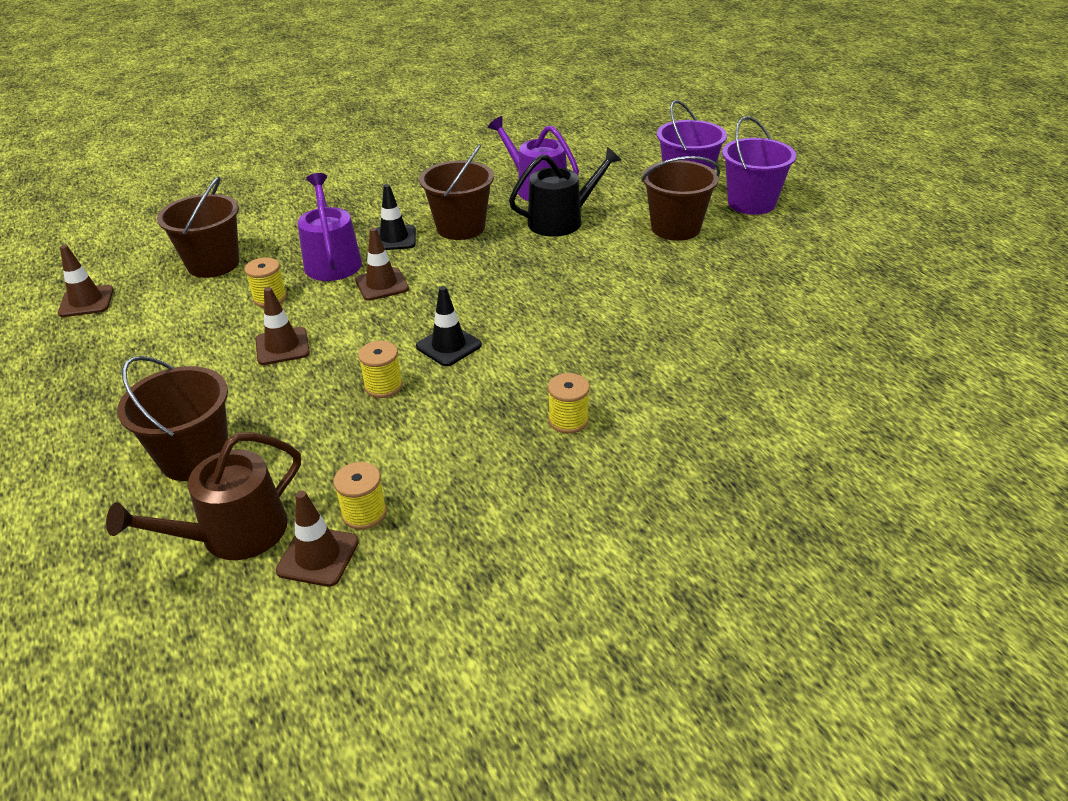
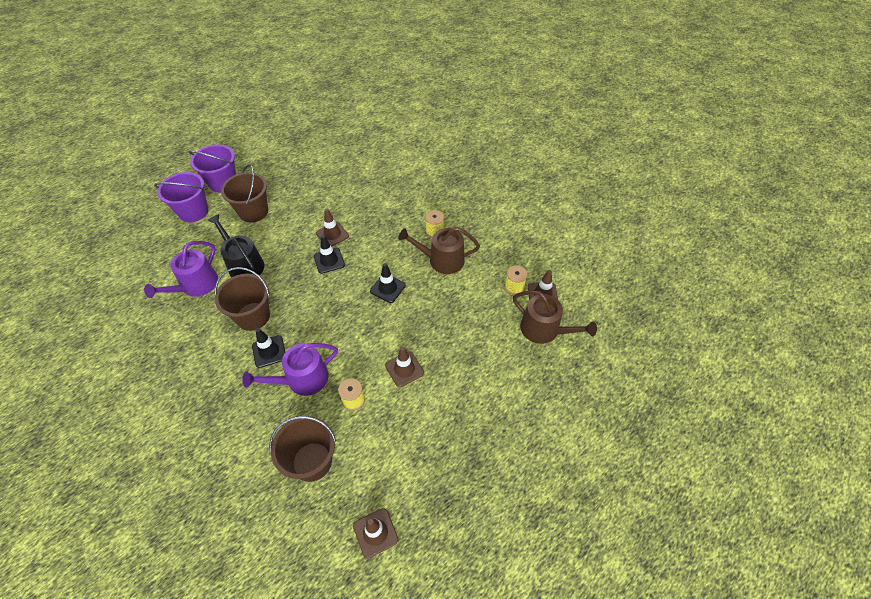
camera: 105 degrees left, 15 degrees up
brown bucket [117,356,228,481] -> none
brown traffic cone [355,228,409,301] -> brown traffic cone moved to [316,209,349,246]
yellow spool [358,341,403,398] -> none
none -> black traffic cone [314,235,345,274]
none -> brown watering can [398,227,480,274]

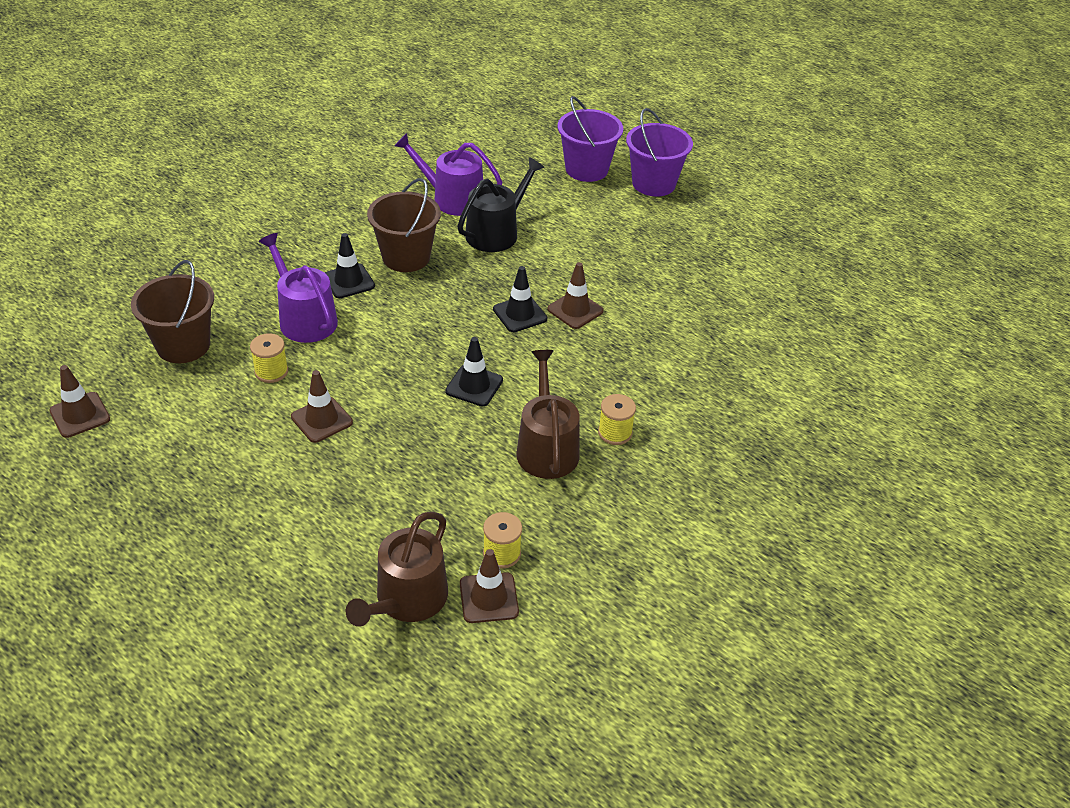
camera: 80 degrees right, 10 degrees down
brown bucket [221,164,268,222] -> none

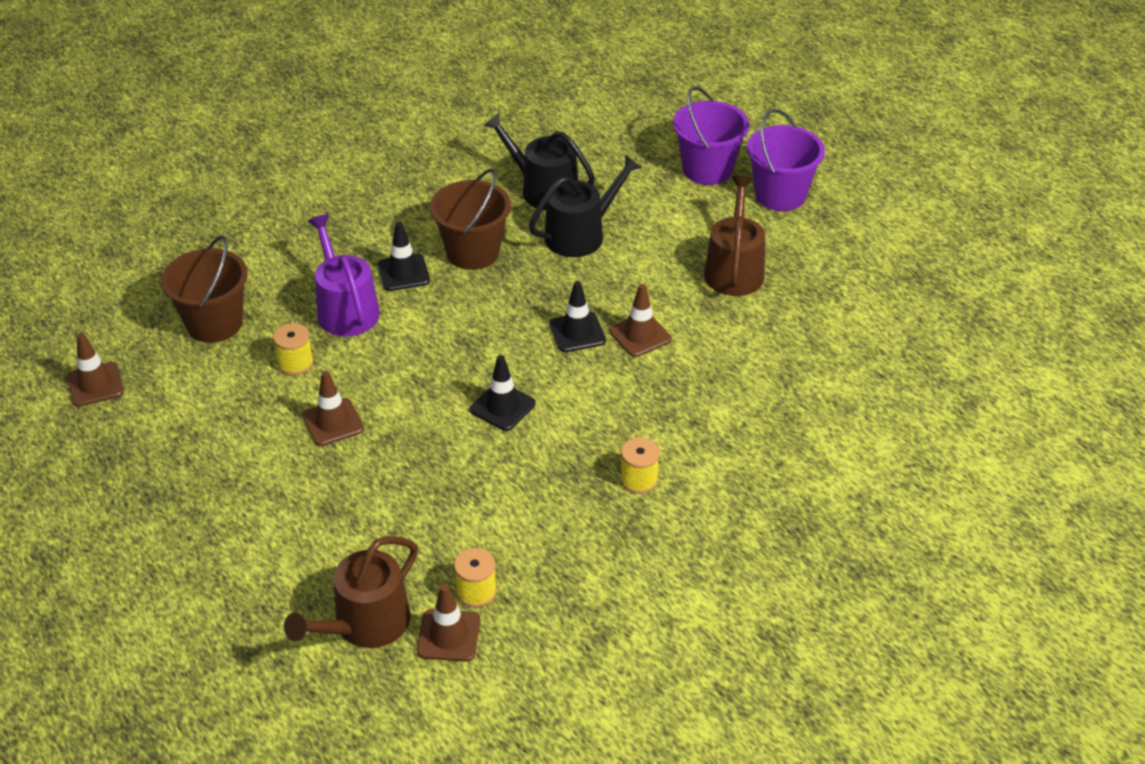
camera: 15 degrees right, 0 degrees up
purple watering can [394,133,502,216] -> black watering can [483,113,595,210]
brown watering can [516,350,580,479] -> brown watering can moved to [704,175,765,296]

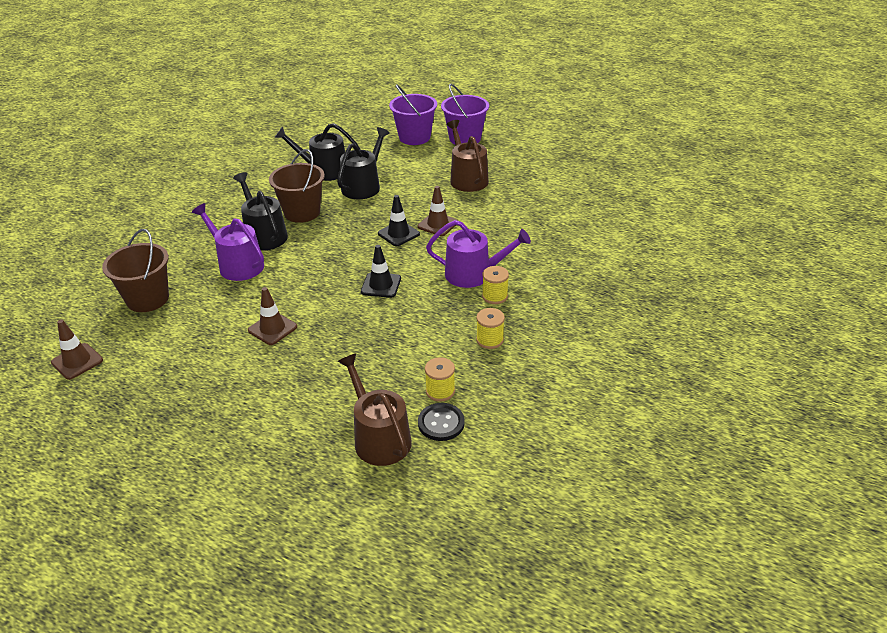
camera: 25 degrees left, 5 degrees down
yellow spool [273,323,314,376] -> yellow spool moved to [476,308,505,349]
brown watering can [284,536,418,648] -> brown watering can turned 135 degrees clockwise [338,353,412,466]
black traffic cone [378,222,430,291] -> black watering can [233,172,288,251]
brown traffic cone [417,584,480,662] -> black button [418,403,465,441]
none -> purple watering can [426,220,531,288]

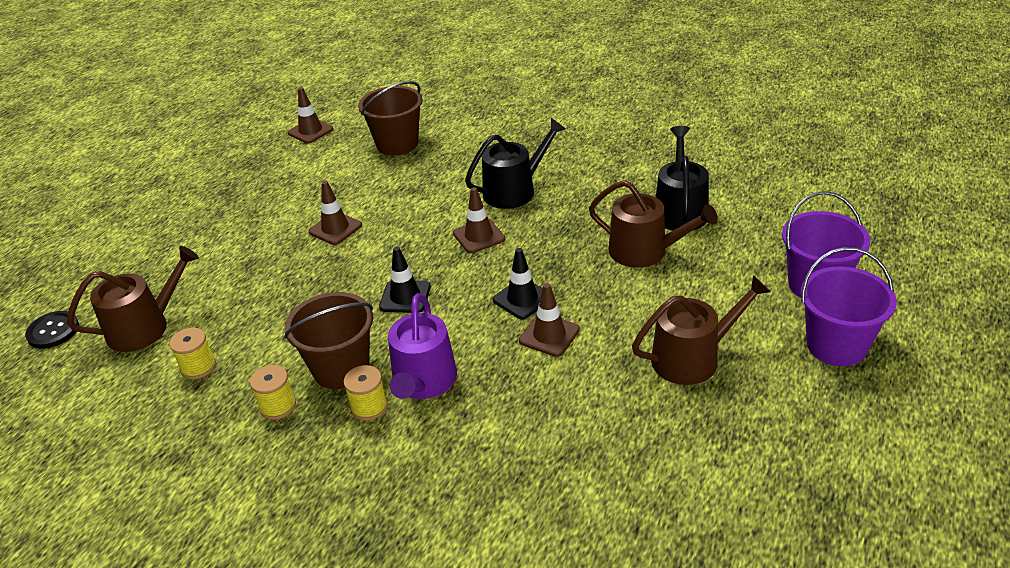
camera: 90 degrees right, 0 degrees up
purple watering can [192,203,264,281] -> none
brown bucket [269,149,325,223] -> brown bucket moved to [284,292,373,389]
black watering can [337,127,390,199] -> brown watering can [589,180,718,268]
black button [418,403,465,441] -> black button moved to [25,311,79,349]
none -> brown traffic cone [453,187,505,253]

